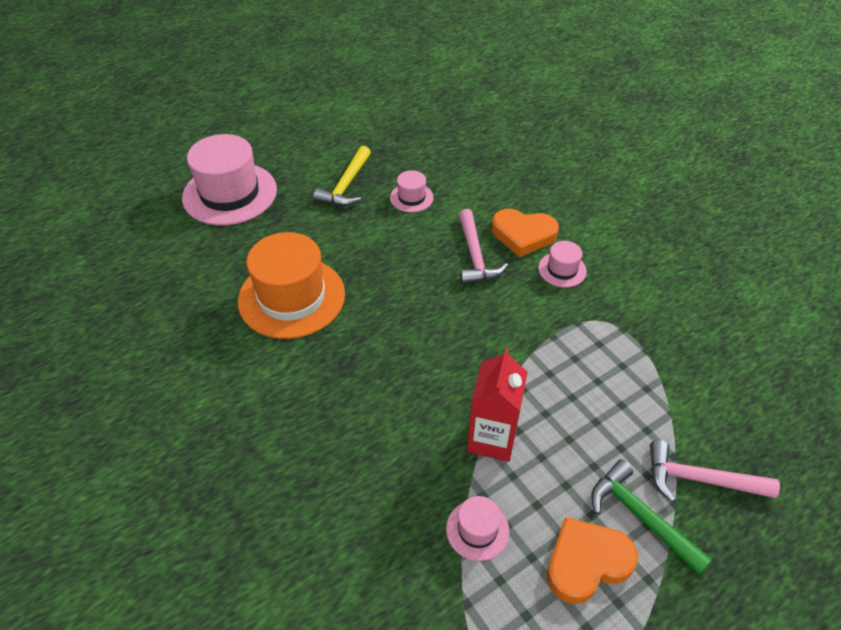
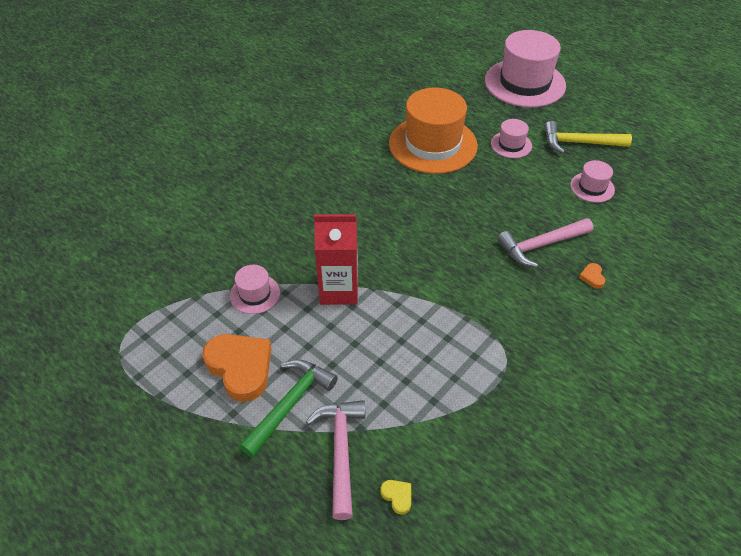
camera: 75 degrees right, 0 degrees up
orange heart [492,209,559,257] -> orange heart [579,263,606,289], size x0.41
pink hat [538,241,587,287] -> pink hat moved to [491,119,532,158]
none -> yellow heart [381,480,411,515]

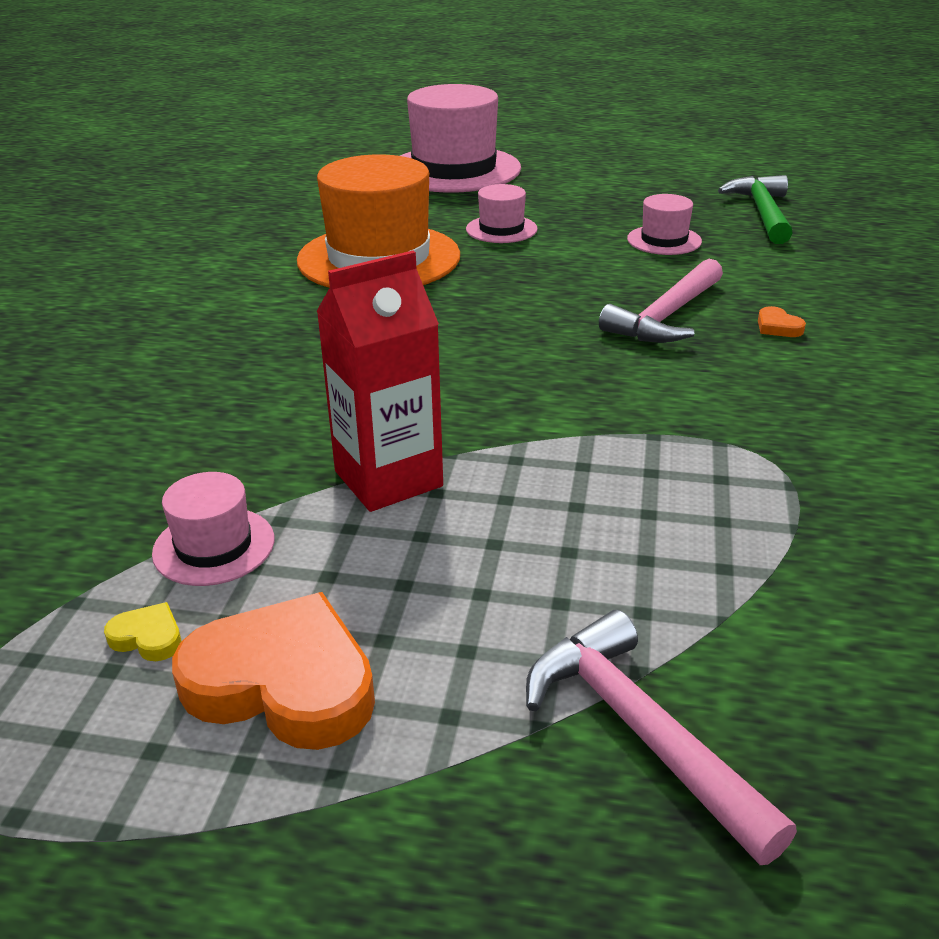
camera: 30 degrees left, 15 degrees down
green hammer [239,359,338,458] -> green hammer moved to [718,175,793,244]
yellow heart [381,480,411,515] -> yellow heart moved to [104,602,181,661]
yellow hammer [544,121,632,153] -> none

